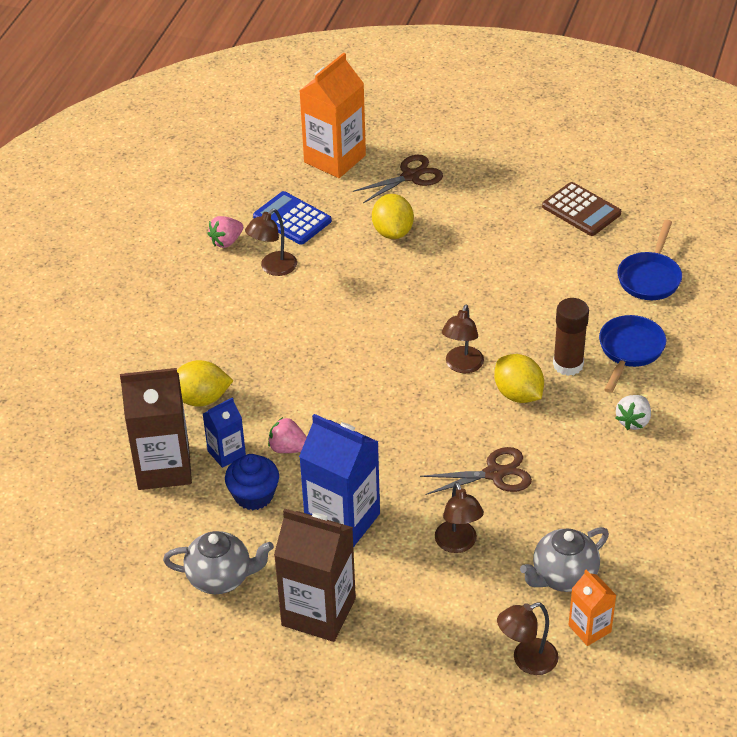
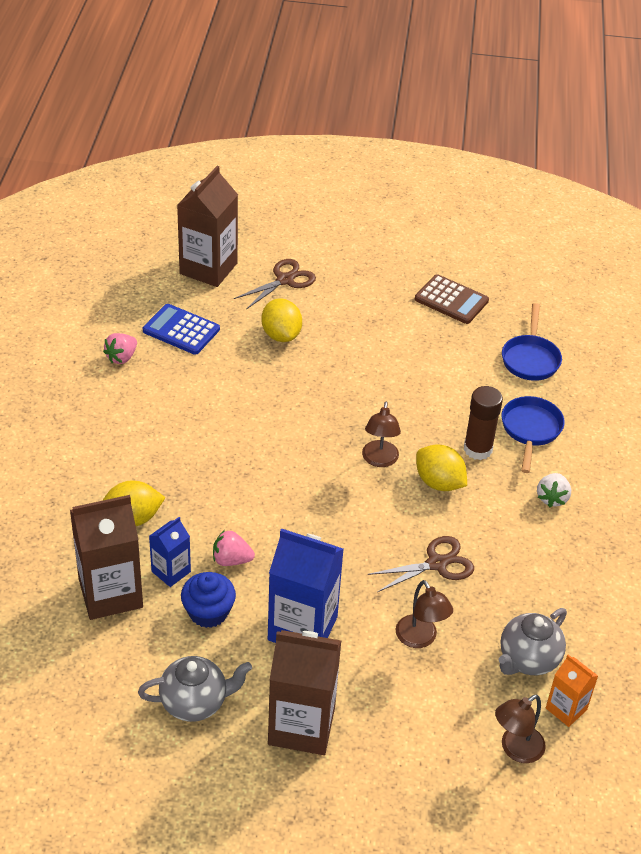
camera: 15 degrees left, 0 degrees up
brown lamp [245,209,297,276] -> none
orange carton [300,53,366,178] -> brown carton [177,166,238,287]

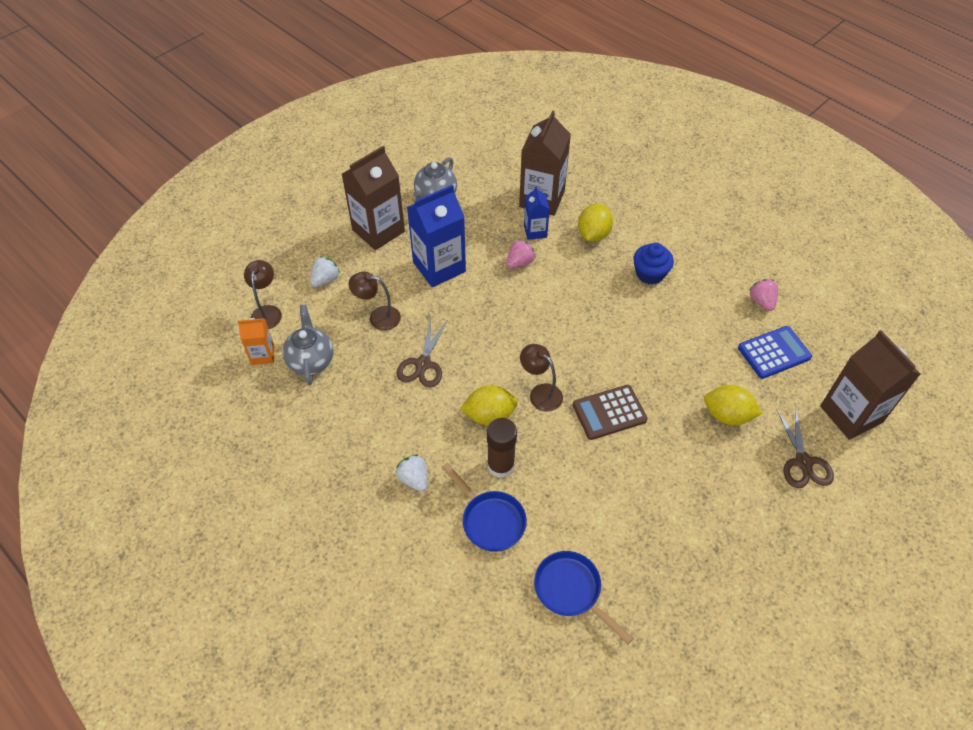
camera: 130 degrees right, 10 degrees up
blue cupcake [181,572,236,628] -> blue cupcake moved to [634,243,674,285]
brown calculator [415,274,489,324] -> brown calculator moved to [573,385,648,440]
none -> white strawberry [310,256,340,287]

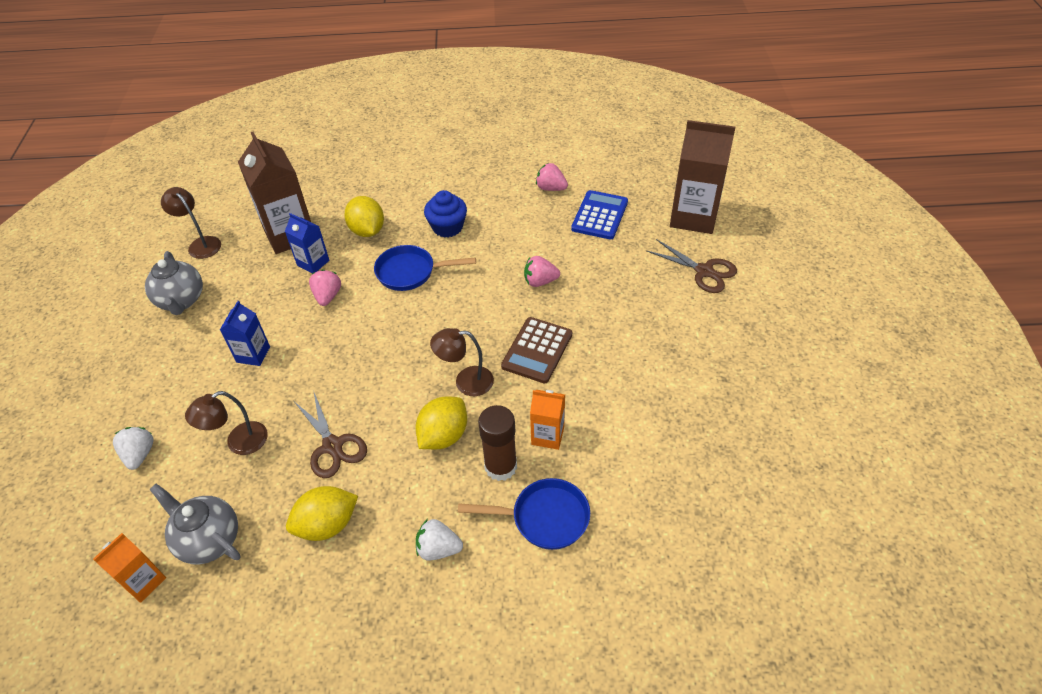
camera: 45 degrees left, 5 degrees down
brown lamp [244,260,282,329] -> brown lamp moved to [161,187,221,259]
brown carton [342,146,405,250] -> none
blue carton [407,185,466,287] -> blue carton [220,301,270,366], size x0.53
blue pan [534,551,633,644] -> blue pan moved to [374,245,476,291]
yellow lemon [704,385,763,425] -> yellow lemon moved to [286,486,358,541]
none -> pink strawberry [524,256,560,287]
none -> orange carton [530,390,565,450]

